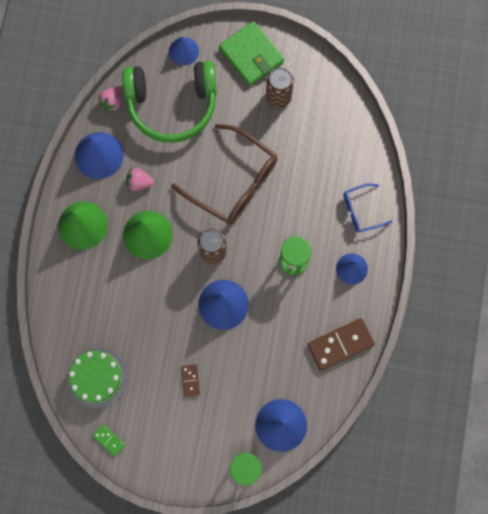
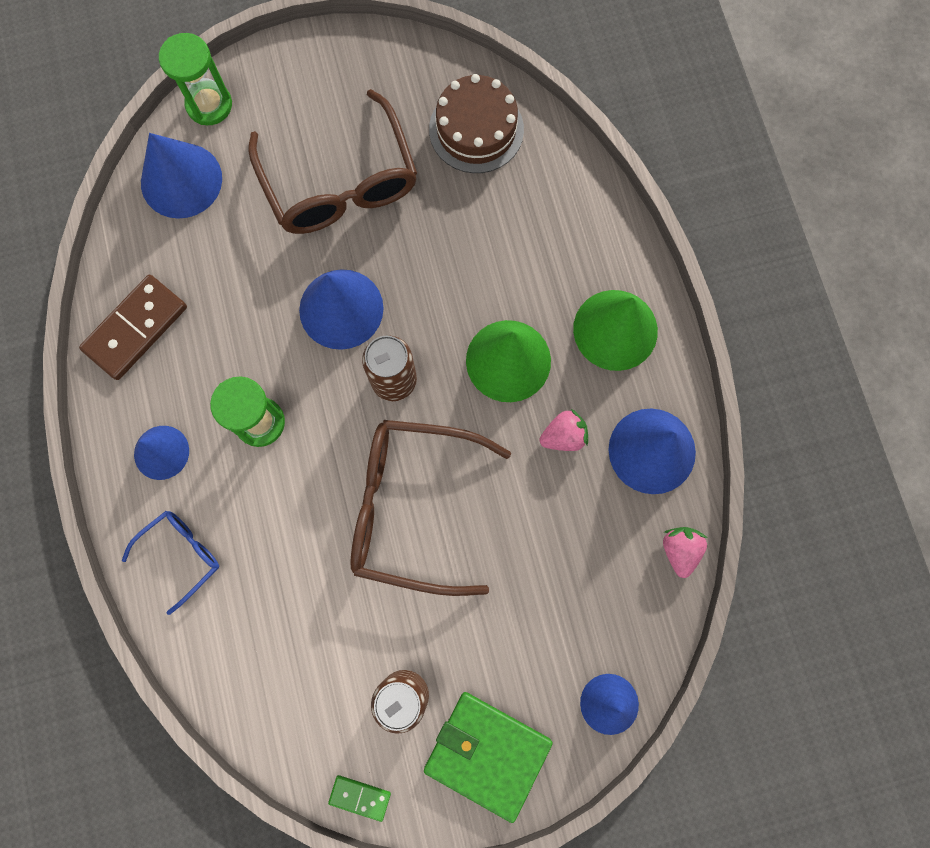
camera: 155 degrees right, 0 degrees up
green cake [67,348,128,408] -> brown cake [429,74,524,173]
green domino [92,424,125,457] -> green domino moved to [328,775,391,822]
green headphones [122,61,217,143] -> none
brown domino [181,364,200,397] -> brown glasses [248,89,417,234]

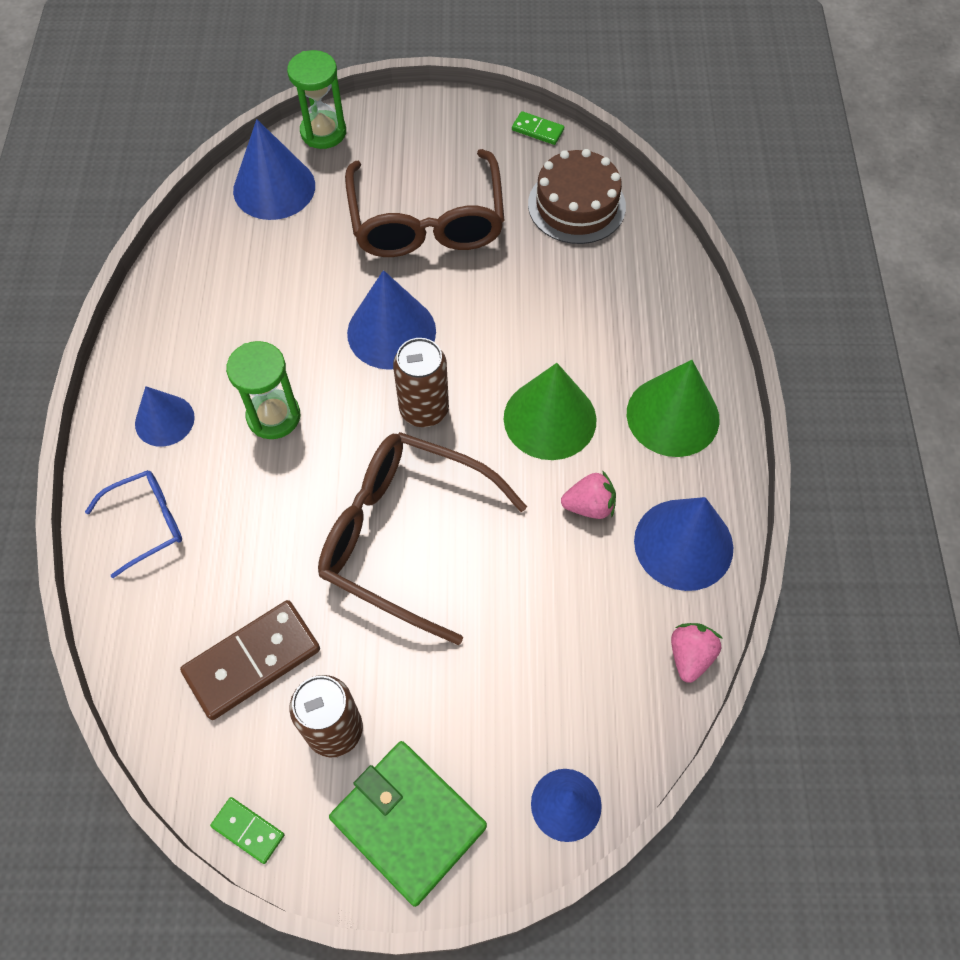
camera: 15 degrees right, 15 degrees down
brown domino [79,275,187,380] -> brown domino moved to [180,600,320,720]
none -> green domino [512,111,564,145]

